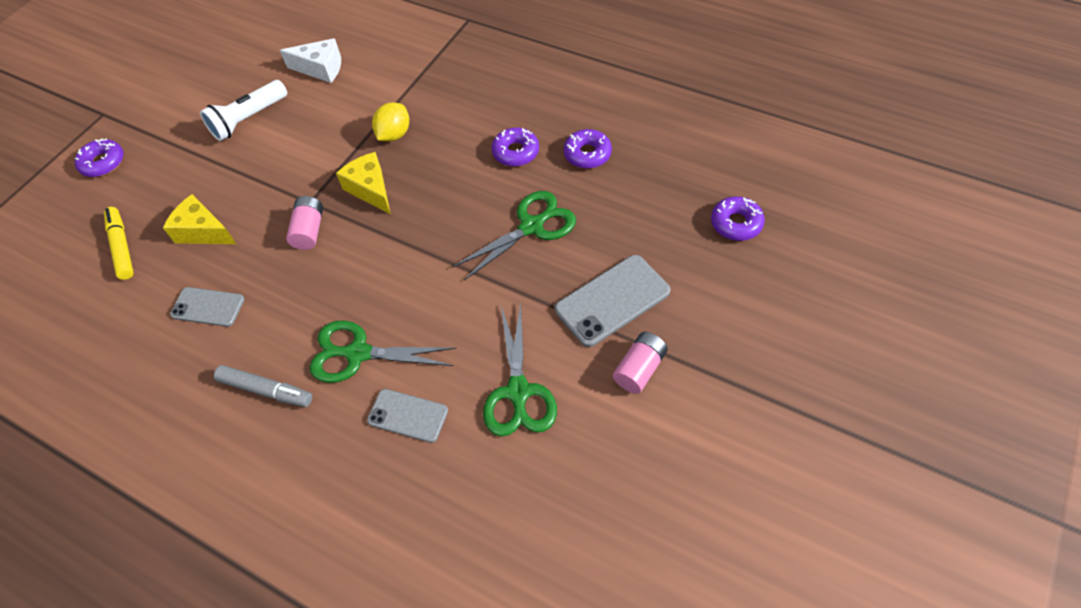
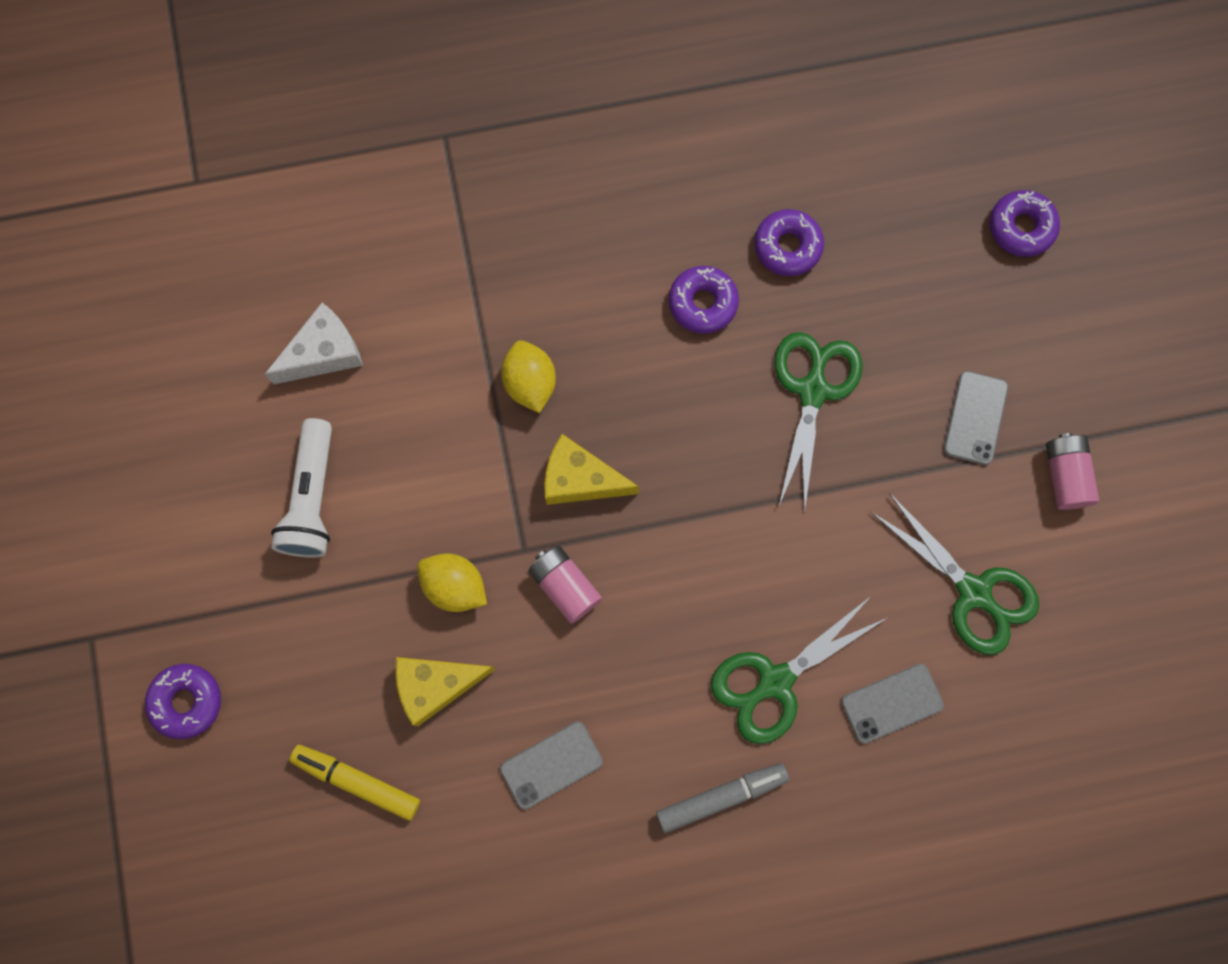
camera: 45 degrees left, 20 degrees up
grey phone [555,255,670,347] -> grey phone [944,371,1008,465], size x0.64
none -> yellow lemon [417,553,487,612]

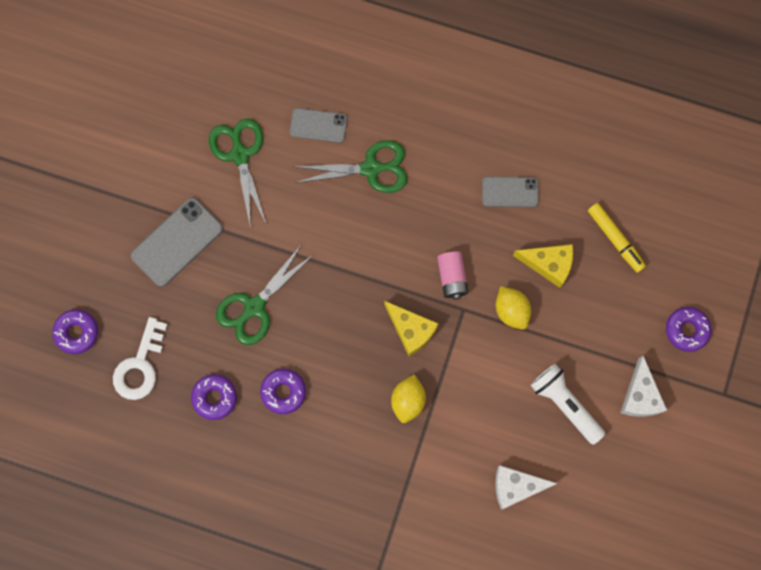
camera: 150 degrees left, 0 degrees up
white flashlight [271,418,332,558] -> white flashlight turned 75 degrees counterclockwise [530,364,605,445]
grey marker [656,763,789,833] -> none
grey phone [944,371,1008,465] -> grey phone [131,198,223,287], size x1.57
pink battery [1046,433,1099,510] -> none
none -> white key [113,317,168,400]
none -> white cheese [620,356,667,417]

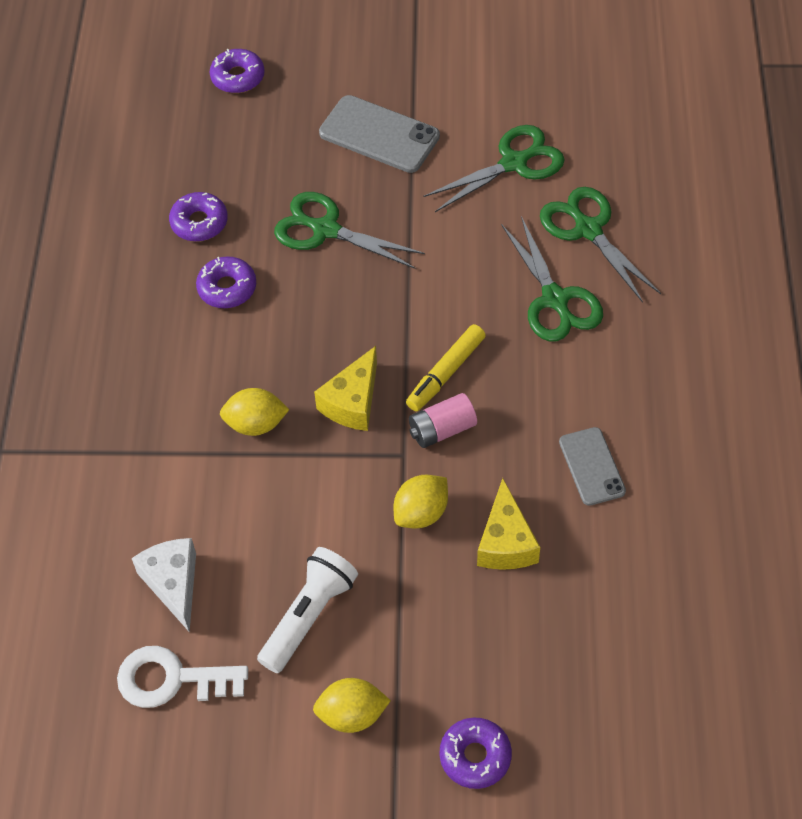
camera: 75 degrees right, 20 degrees down
white key [113,317,168,400] -> white key moved to [117,646,248,708]
grey phone [290,108,347,143] -> green scissors [540,187,661,303]
yellow marker [588,203,646,273] -> yellow marker moved to [406,324,486,411]
white cheese [620,356,667,417] -> yellow lemon [313,678,391,733]

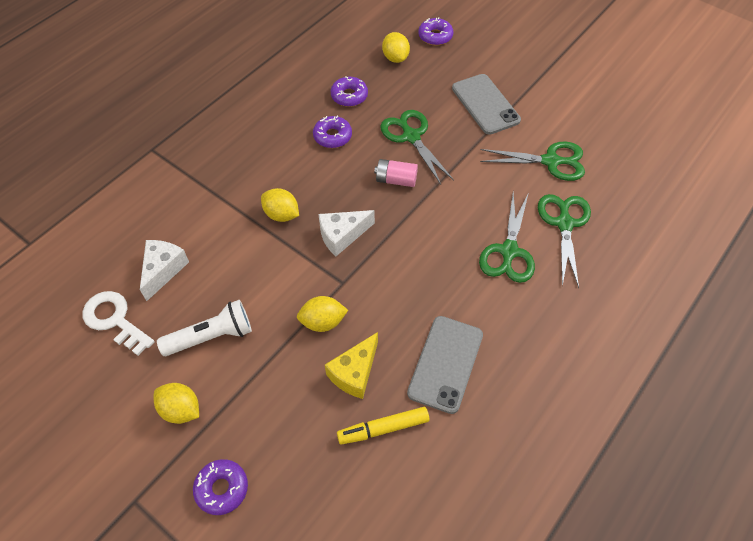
camera: 35 degrees right, 0 degrees up
yellow cheese [314,346,377,431] -> white cheese [318,210,375,256]
yellow marker [406,324,486,411] -> yellow marker moved to [337,407,429,445]
pink battery [409,393,477,448] -> pink battery moved to [374,159,418,187]
grey phone [559,427,626,506] -> grey phone [407,316,483,414], size x1.57
none -> yellow lemon [382,32,410,63]

